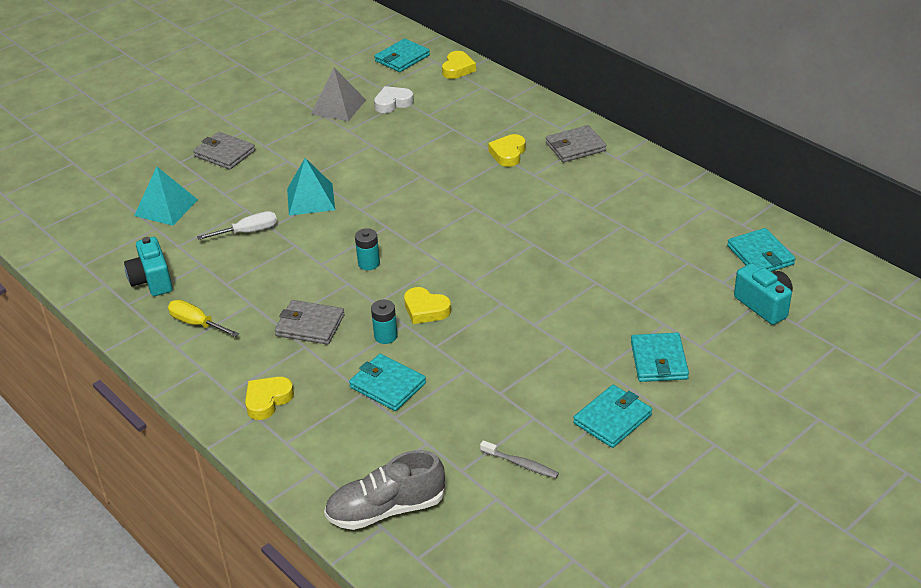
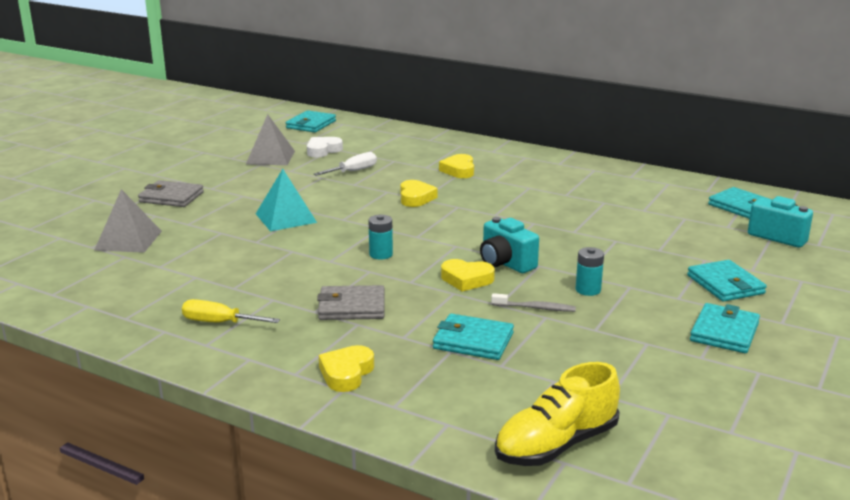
camera: 20 degrees left, 15 degrees down
turquoise camera [124,237,173,296] -> turquoise camera moved to [480,217,539,273]
turquoise pyramid [134,167,198,226] -> grey pyramid [94,189,162,253]
white screwdriver [197,211,277,240] -> white screwdriver moved to [314,152,377,176]
grey shoe [324,450,446,530] -> yellow shoe [495,362,620,466]
turquoise battery [371,300,398,344] -> turquoise battery moved to [576,247,604,296]
yellow heart [442,51,476,79] -> yellow heart moved to [400,180,438,207]
grey toothbrush [480,440,559,479] -> grey toothbrush moved to [491,293,576,312]
grey wallet [546,125,607,162] -> none

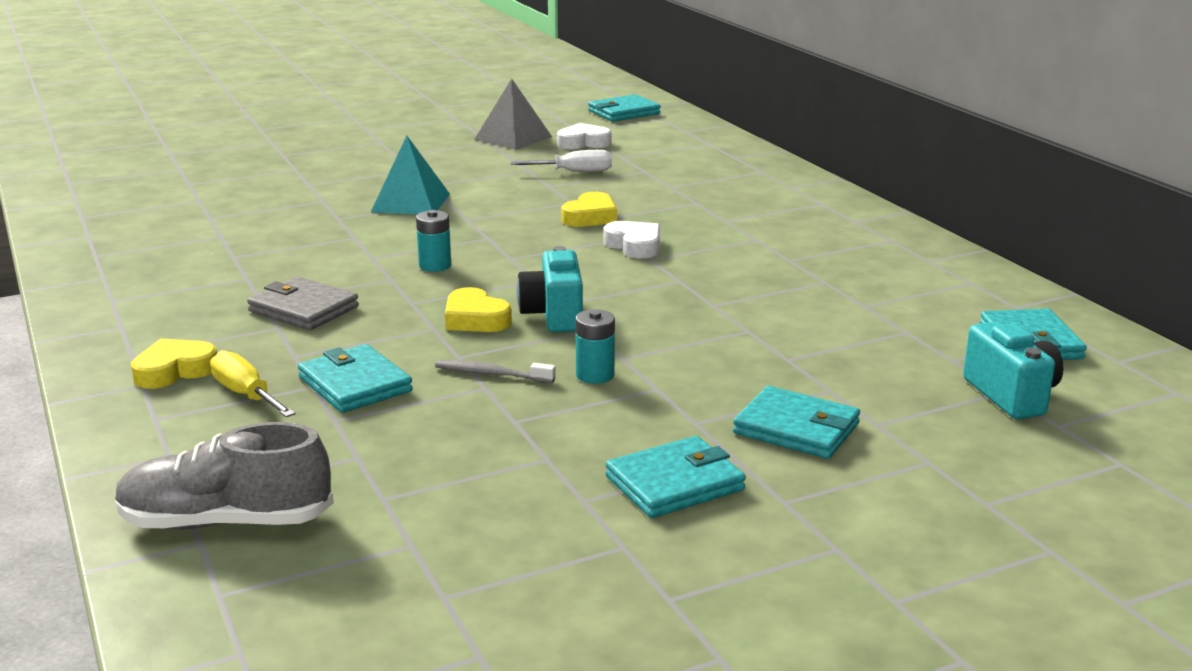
camera: 35 degrees right, 0 degrees up
grey pyramid [94,189,162,253] -> none
grey wallet [138,180,204,207] -> none
yellow screwdriver [182,299,280,323] -> yellow screwdriver moved to [210,350,296,417]
yellow heart [439,154,474,178] -> none
grey toothbrush [491,293,576,312] -> grey toothbrush turned 150 degrees clockwise [435,360,556,383]
yellow shoe [495,362,620,466] -> grey shoe [115,422,334,530]
turquoise wallet [687,260,767,302] -> turquoise wallet turned 75 degrees counterclockwise [733,386,860,459]
none -> white heart [603,221,660,259]

